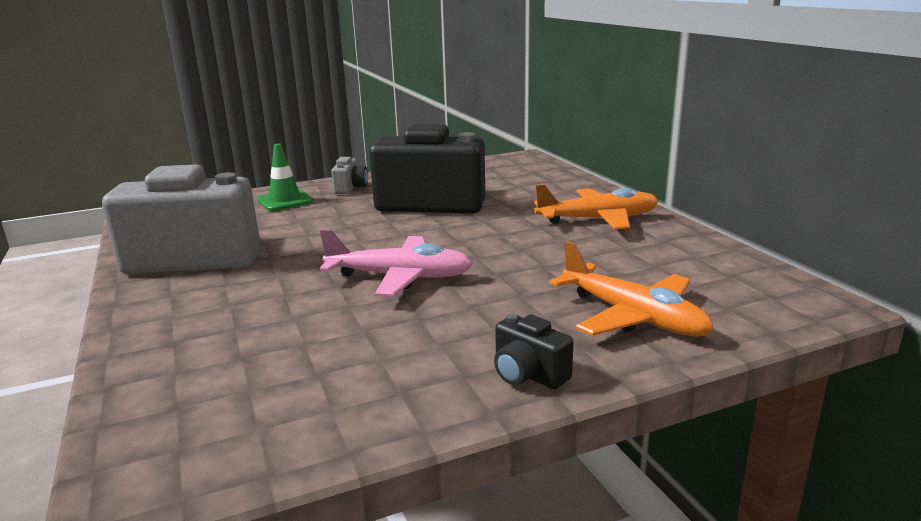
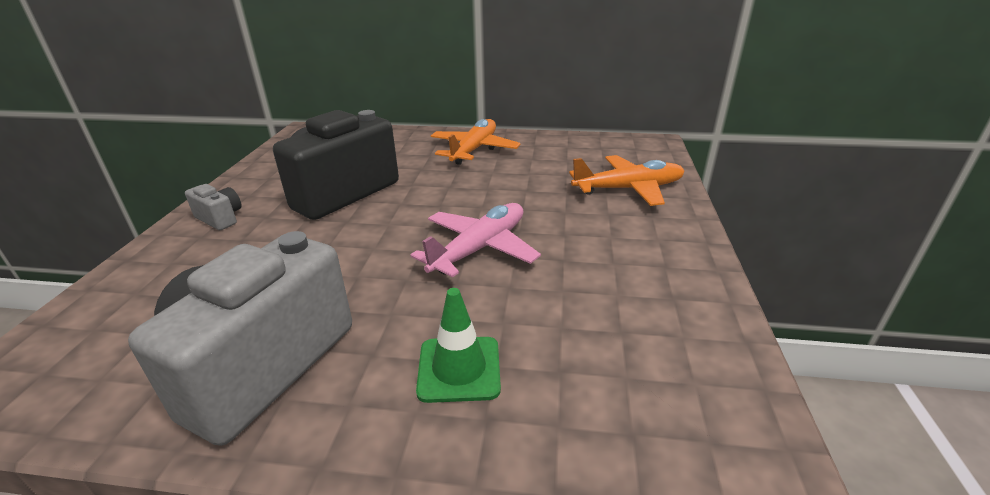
camera: 60 degrees left, 10 degrees up
green traffic cone [257,144,314,211] -> green traffic cone moved to [416,288,501,403]
black camera [494,314,574,389] -> none

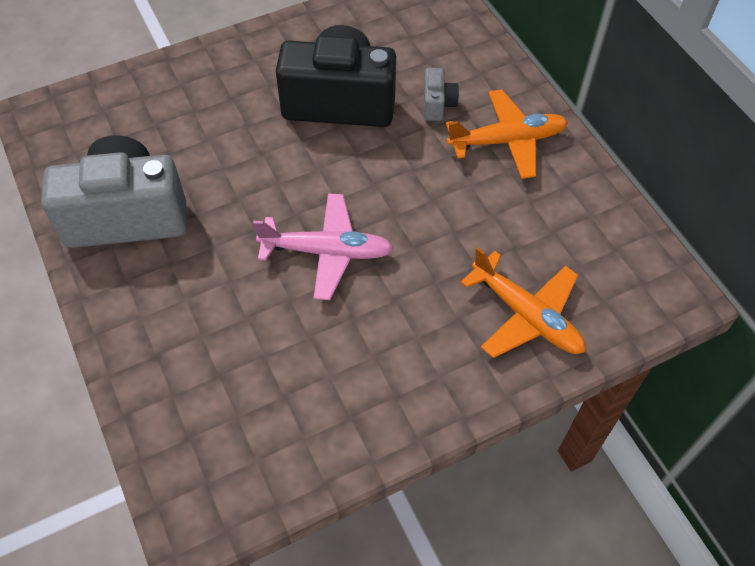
camera: 55 degrees right, 25 degrees up
grey camera [185,184,242,230] -> grey camera moved to [424,68,459,121]
green traffic cone [416,288,501,403] -> none

